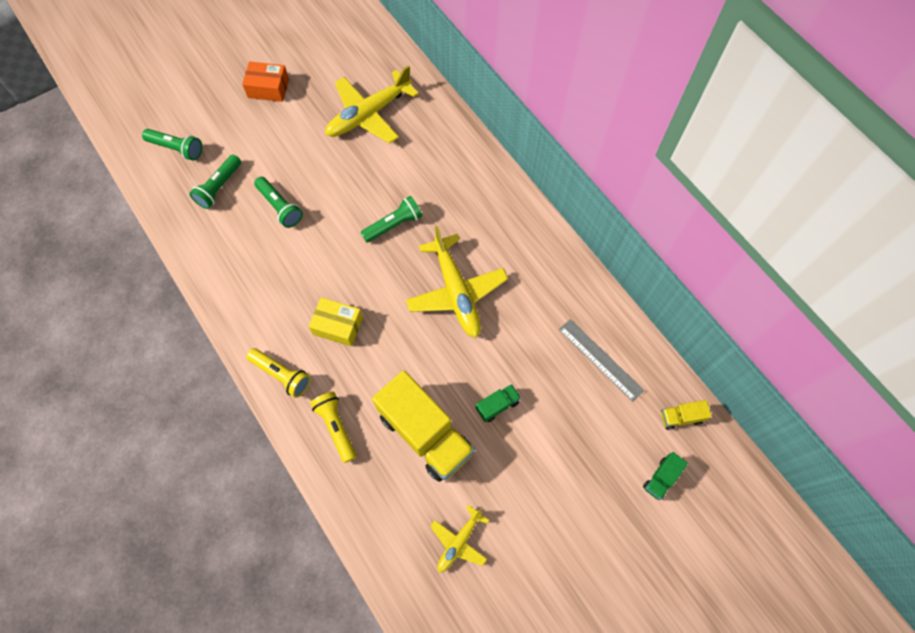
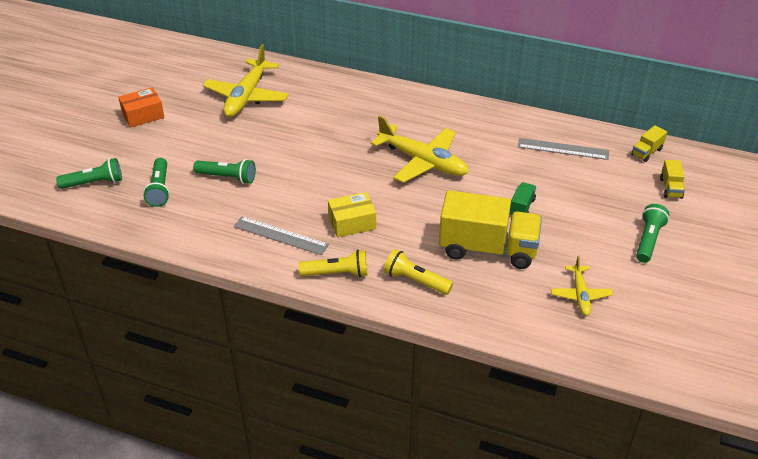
camera: 35 degrees left, 25 degrees down
green flashlight [360,196,422,243] -> green flashlight moved to [636,204,669,263]
green truck [643,452,688,500] -> yellow truck [660,160,685,199]
none -> grey ruler [234,216,329,255]

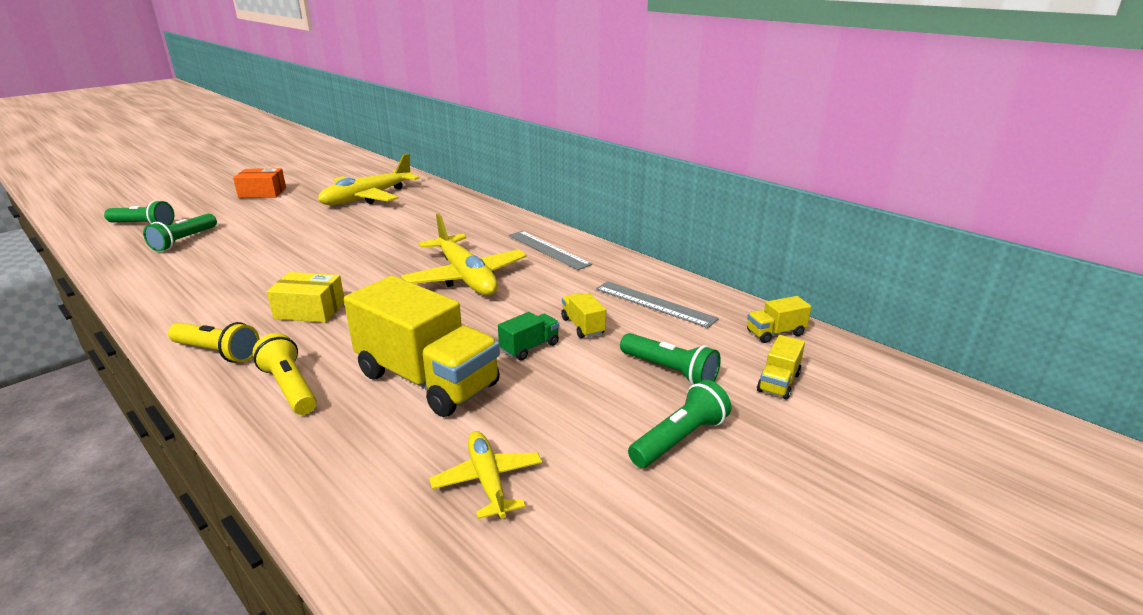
camera: 25 degrees right, 15 degrees down
green flashlight [193,159,256,184] -> green flashlight moved to [620,333,721,385]
grey ruler [234,216,329,255] -> grey ruler moved to [509,231,592,270]
yellow plane [551,256,613,316] -> yellow plane turned 135 degrees clockwise [430,431,542,519]
none -> yellow truck [561,293,606,338]

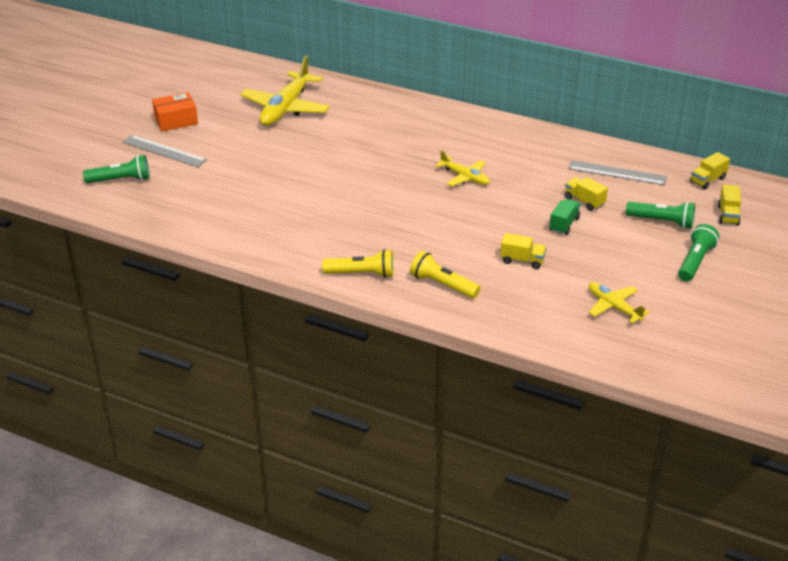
camera: 20 degrees left, 10 degrees up
green flashlight [143,213,217,252] -> none
yellow box [267,272,344,323] -> none
yellow truck [344,276,500,417] -> yellow truck [500,233,547,269], size x0.43
yellow plane [401,214,527,296] -> yellow plane [435,150,490,186], size x0.55
grey ruler [509,231,592,270] -> grey ruler moved to [123,135,207,167]

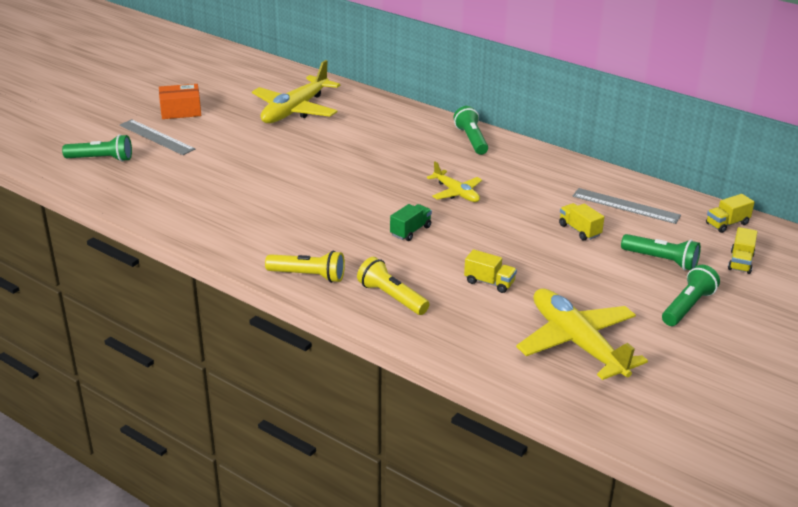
camera: 10 degrees right, 5 degrees down
green truck [549,199,581,235] -> green truck moved to [390,204,432,241]
yellow plane [589,282,650,323] -> yellow plane [516,288,648,380], size x1.83
none -> green flashlight [454,106,488,155]

